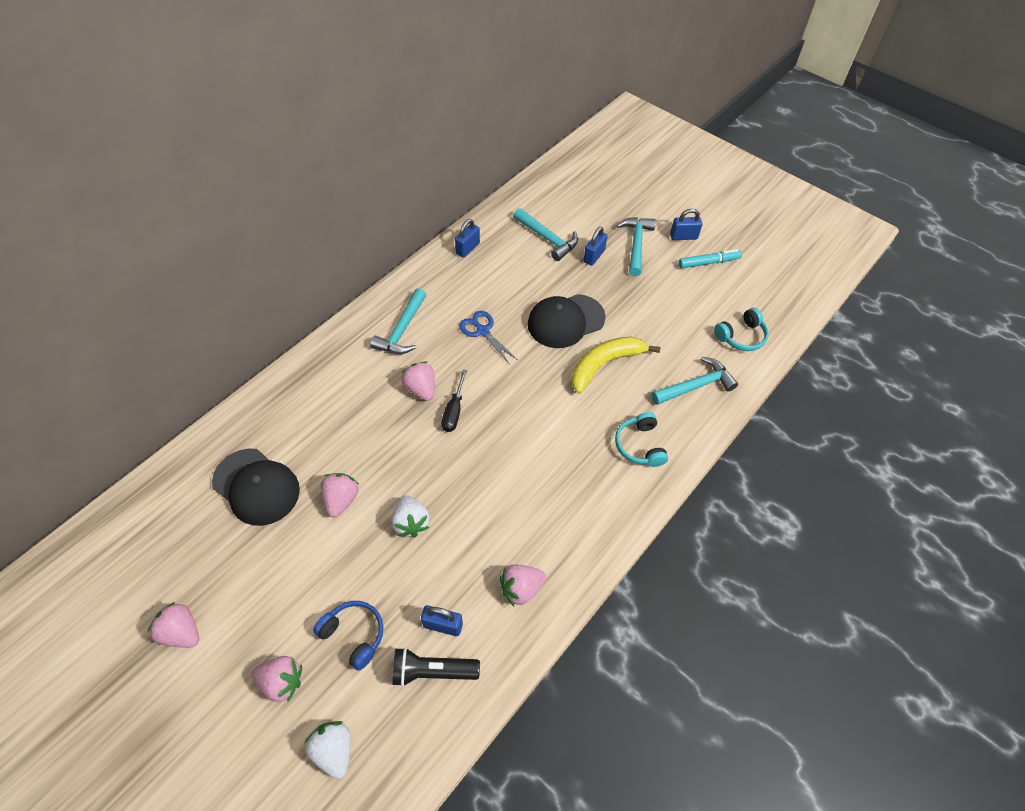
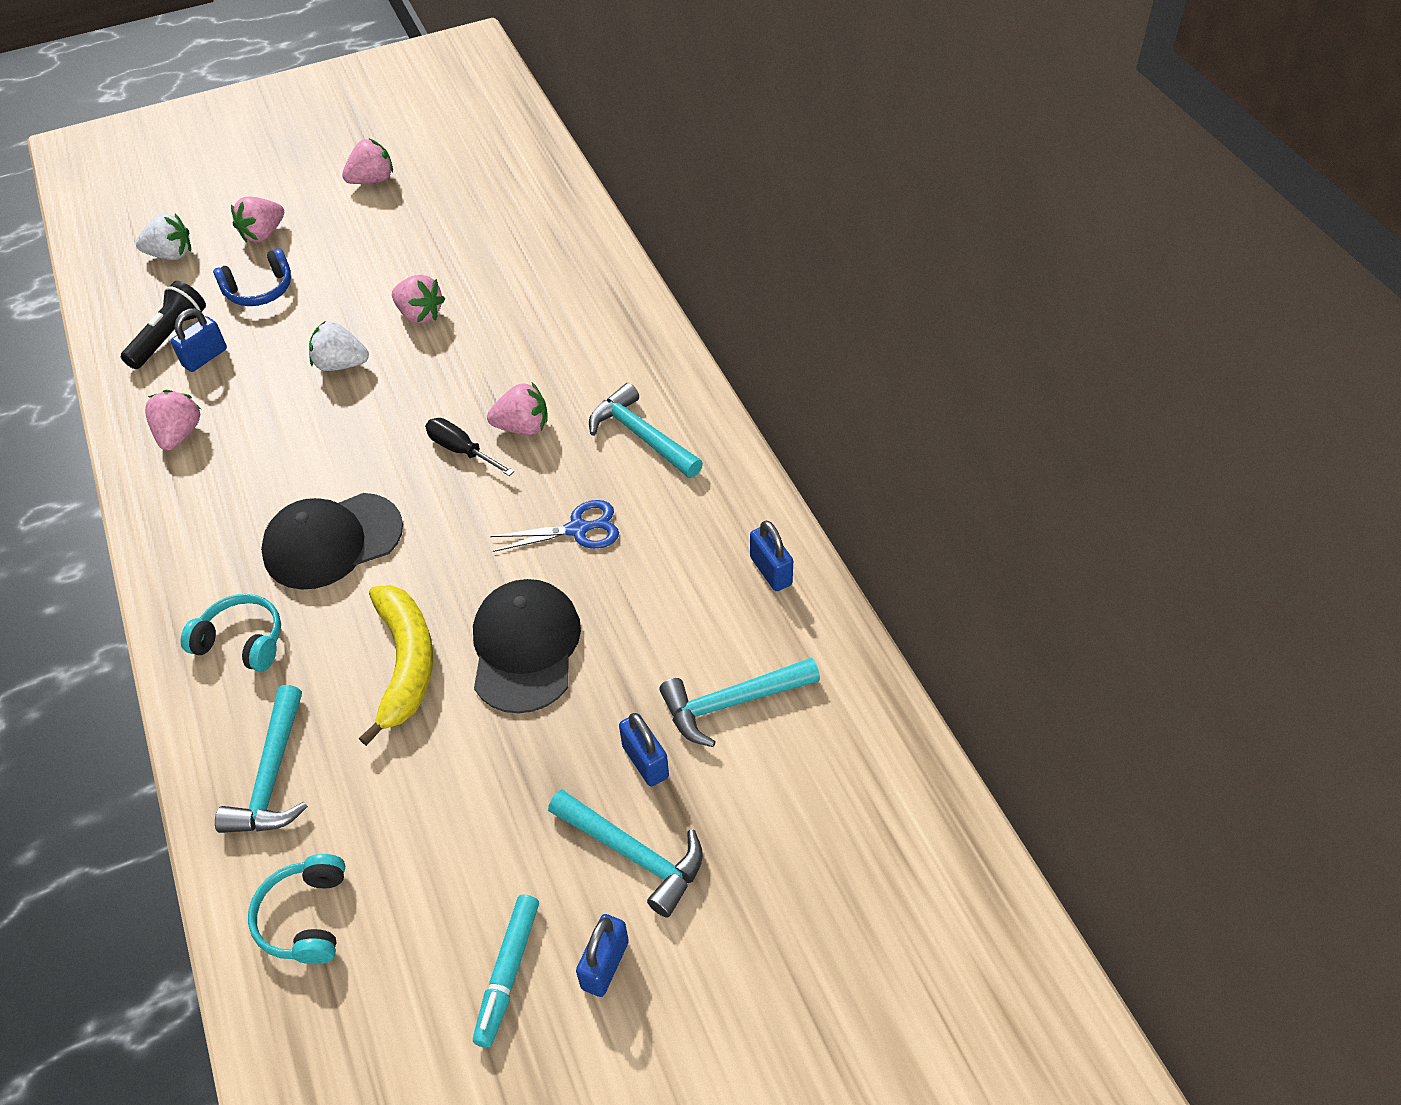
camera: 120 degrees right, 5 degrees down
black cap [212,448,300,526] -> black cap moved to [261,493,403,589]

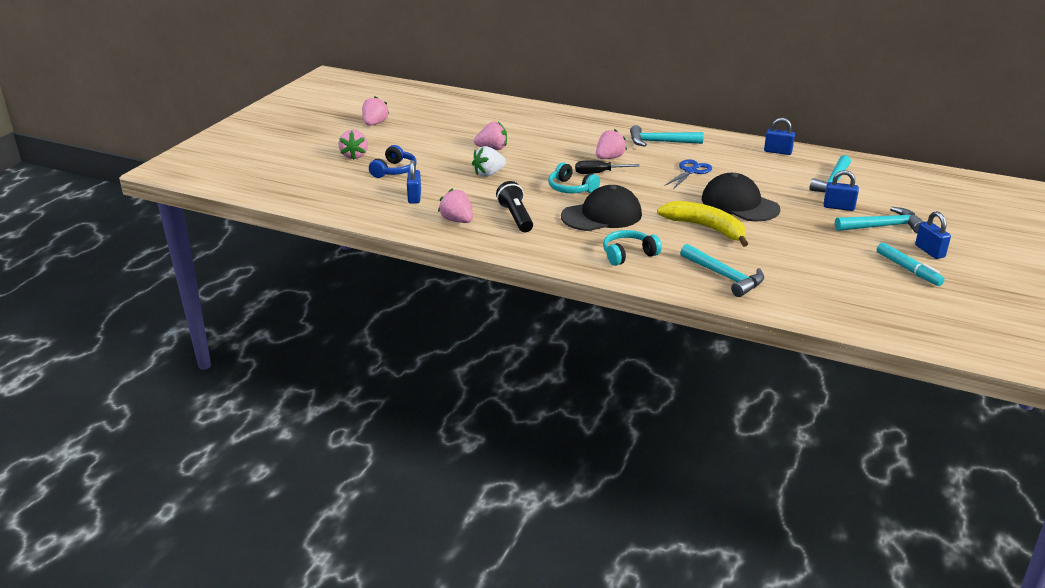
camera: 45 degrees left, 20 degrees down
black flashlight [121,281,206,369] -> black flashlight moved to [496,181,533,232]
white strawberry [136,214,191,260] -> none
turquoise headphones [248,854,345,964] -> turquoise headphones moved to [548,162,600,193]
black cap [261,493,403,589] -> black cap turned 135 degrees counterclockwise [561,185,642,231]

